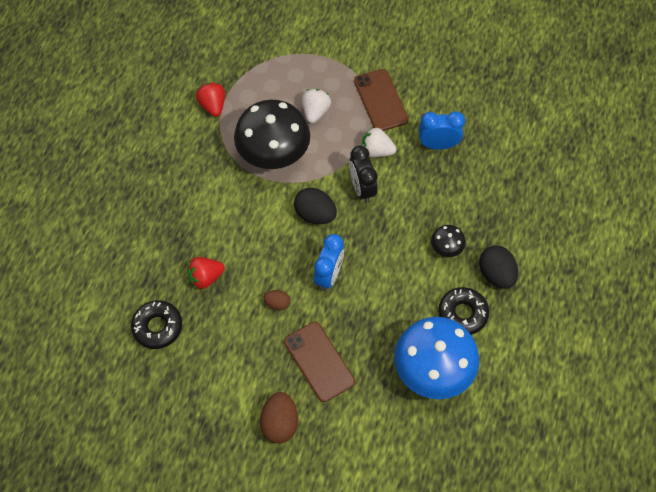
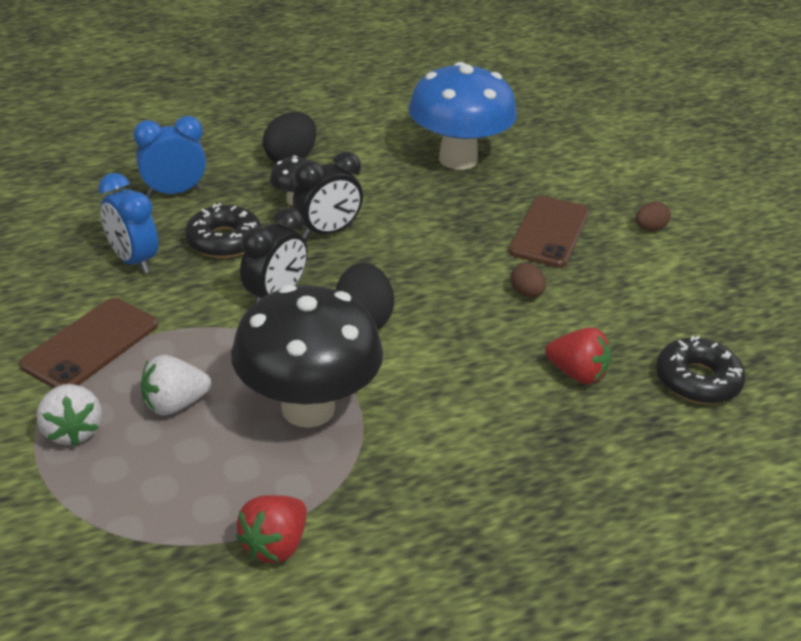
camera: 130 degrees left, 25 degrees down
brown egg [260,392,298,443] -> brown egg [636,202,671,231], size x0.56
blue clock [314,234,344,291] -> blue clock moved to [133,116,206,196]
white strawberry [362,127,396,157] -> white strawberry moved to [36,384,102,446]
black donut [438,287,489,335] -> black donut moved to [185,203,262,258]
none -> black clock [293,151,363,239]

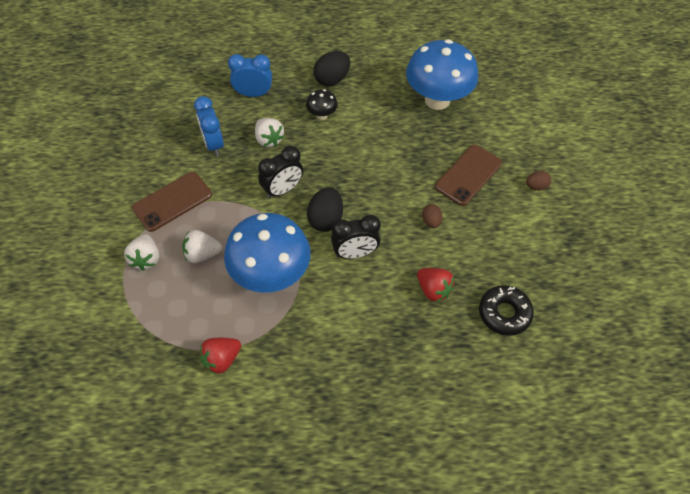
camera: 20 degrees right, 20 degrees up
black donut [185,203,262,258] -> white strawberry [255,118,284,147]
black mushroom [231,285,383,428] -> blue mushroom [224,213,311,293]
black clock [293,151,363,239] -> black clock moved to [331,215,381,259]

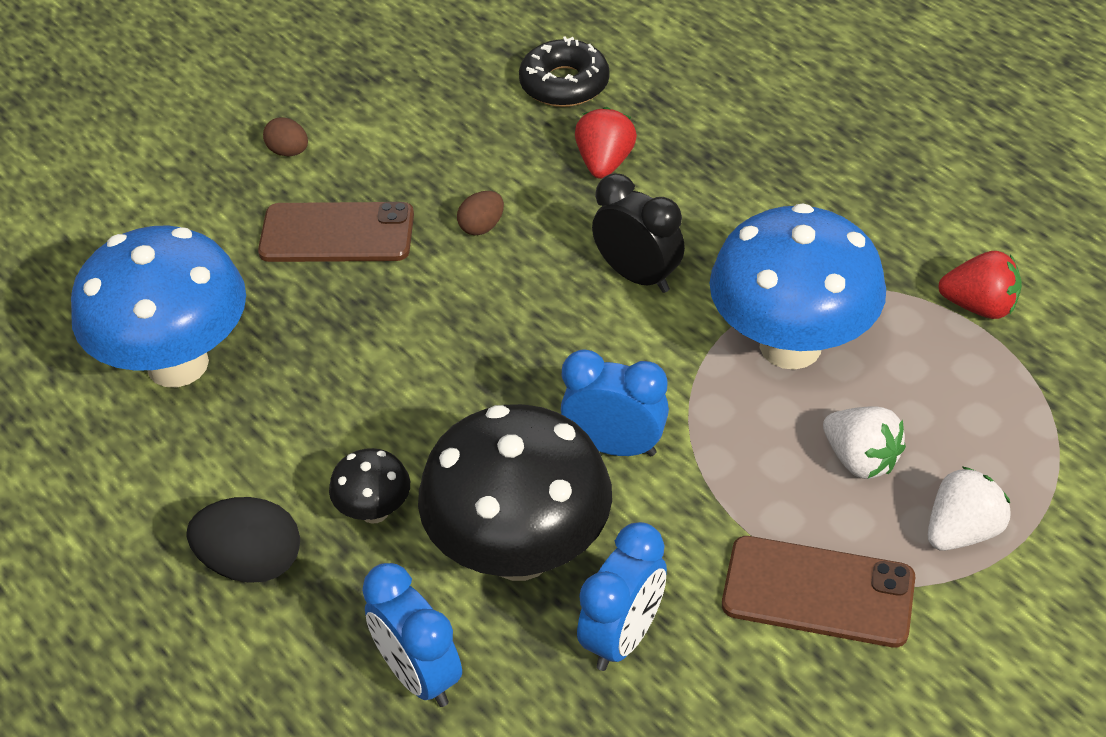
camera: 125 degrees left, 10 degrees down
white strawberry [255,118,284,147] -> black mushroom [418,404,612,581]
black clock [258,146,303,199] -> blue clock [561,349,669,456]
black egg [307,187,343,232] -> none

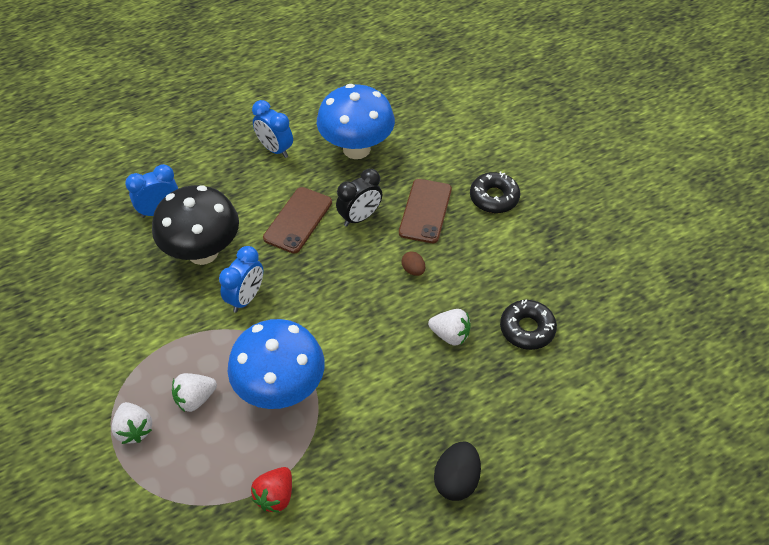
camera: 100 degrees right, 5 degrees up
black egg [186,497,300,583] -> black egg moved to [434,441,481,501]
brown egg [263,117,308,156] -> black donut [470,172,520,213]
black mushroom [329,448,410,524] -> none
red strawberry [575,107,637,179] -> white strawberry [428,309,471,346]
blue clock [577,522,667,671] -> blue clock moved to [252,100,293,158]
black clock [592,174,685,293] -> black clock moved to [336,169,382,227]
brown phone [722,536,915,648] -> brown phone moved to [263,187,332,253]

